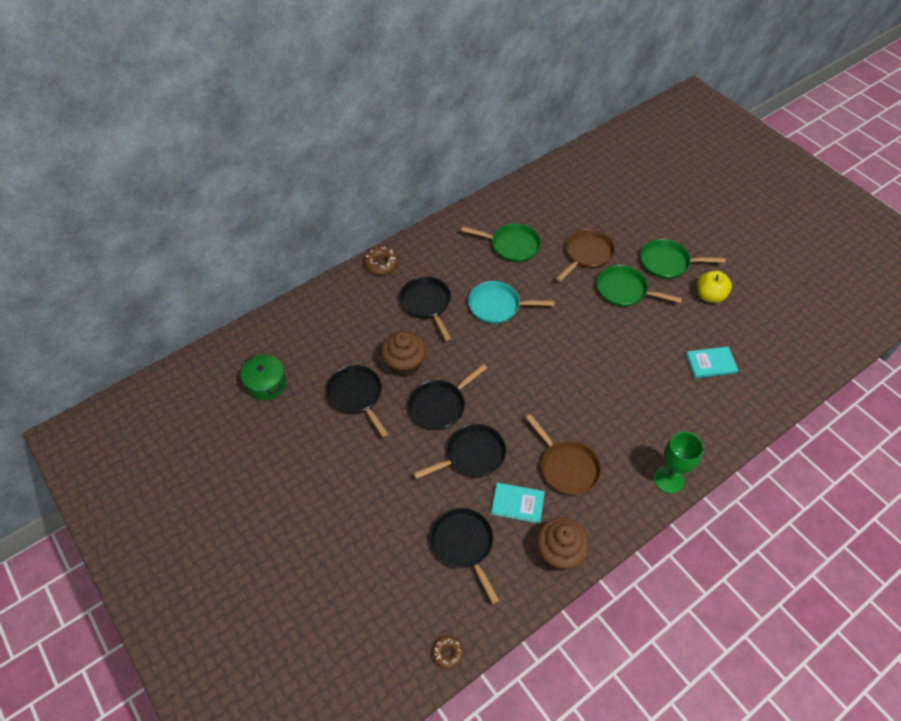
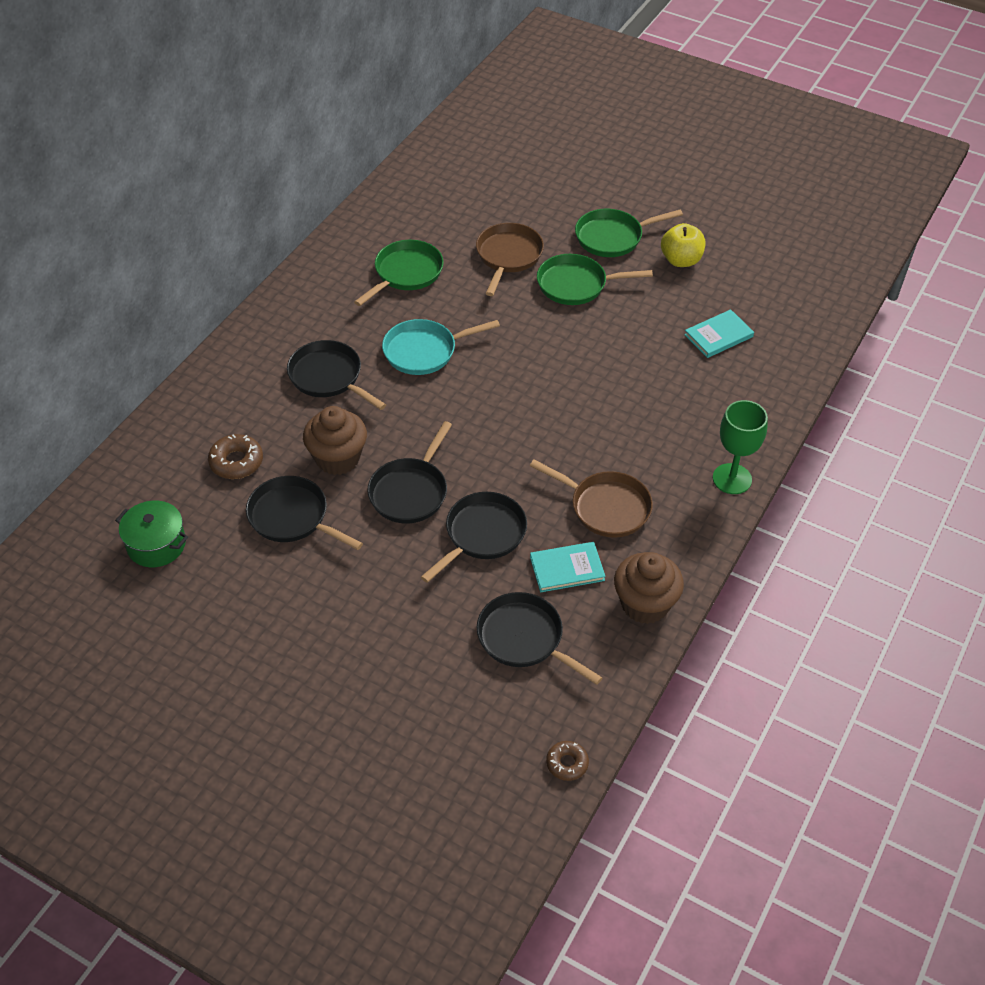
camera: 25 degrees left, 5 degrees down
brown donut [364,246,399,275] -> brown donut moved to [208,434,263,479]
green pan [461,224,541,262] -> green pan turned 45 degrees counterclockwise [354,240,444,306]

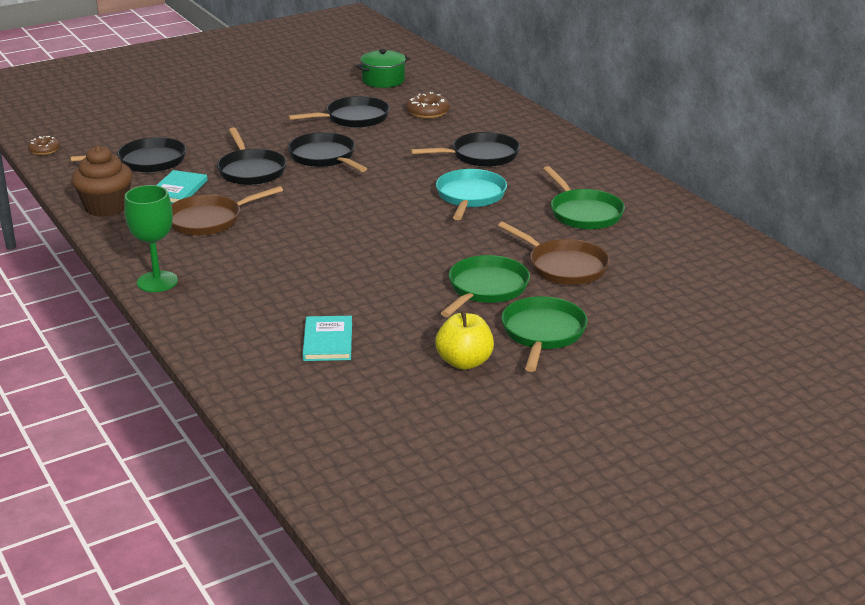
camera: 120 degrees right, 20 degrees down
brown cupcake [303,406,367,475] -> none

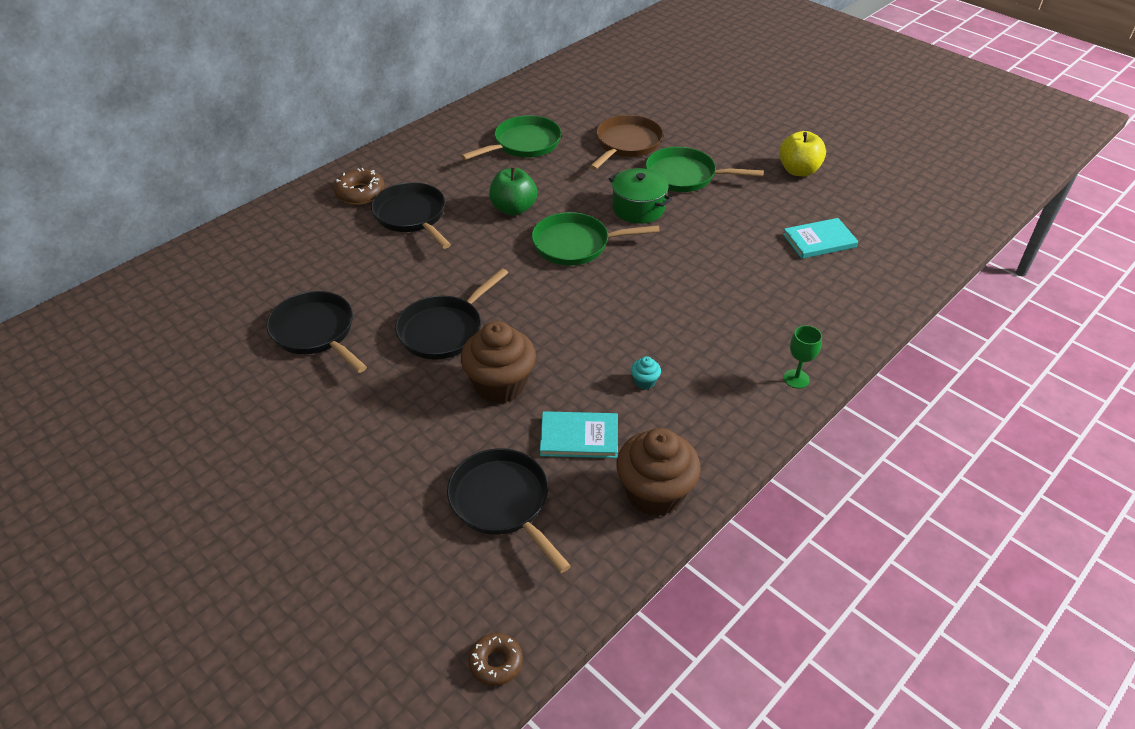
camera: 105 degrees left, 15 degrees up
green goblet [124,185,178,292] -> green goblet [784,325,822,389], size x0.58
brown pan [171,186,283,236] -> turquoise cupcake [631,356,661,390]
black pan [217,127,286,185] -> brown cupcake [461,321,536,404]
green pot [356,49,410,88] -> green pot moved to [609,168,672,224]
brown donut [406,92,450,118] -> brown donut moved to [334,168,385,205]
turquoise pan [436,169,507,220] -> green apple [489,167,537,216]
green pan [501,296,587,372] -> green pan moved to [531,212,660,266]

